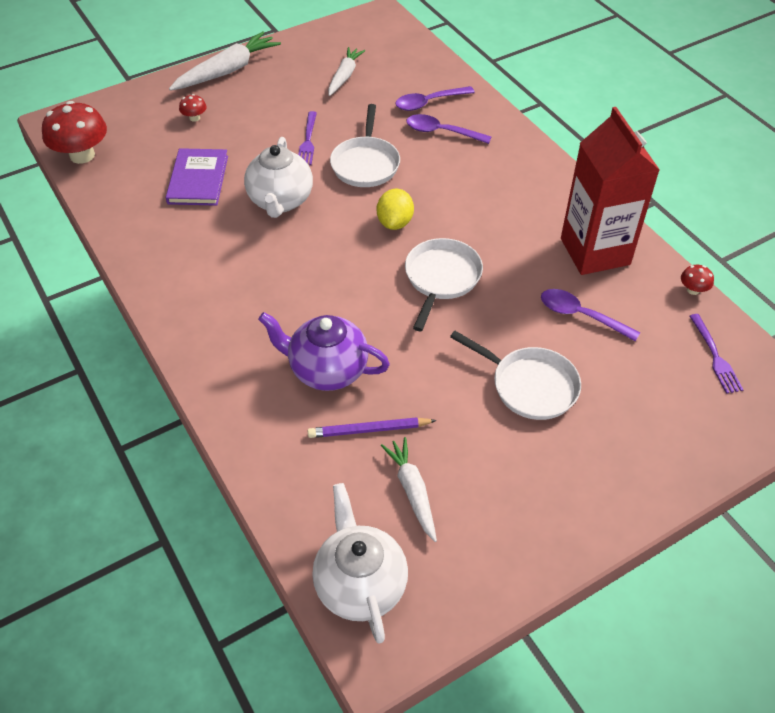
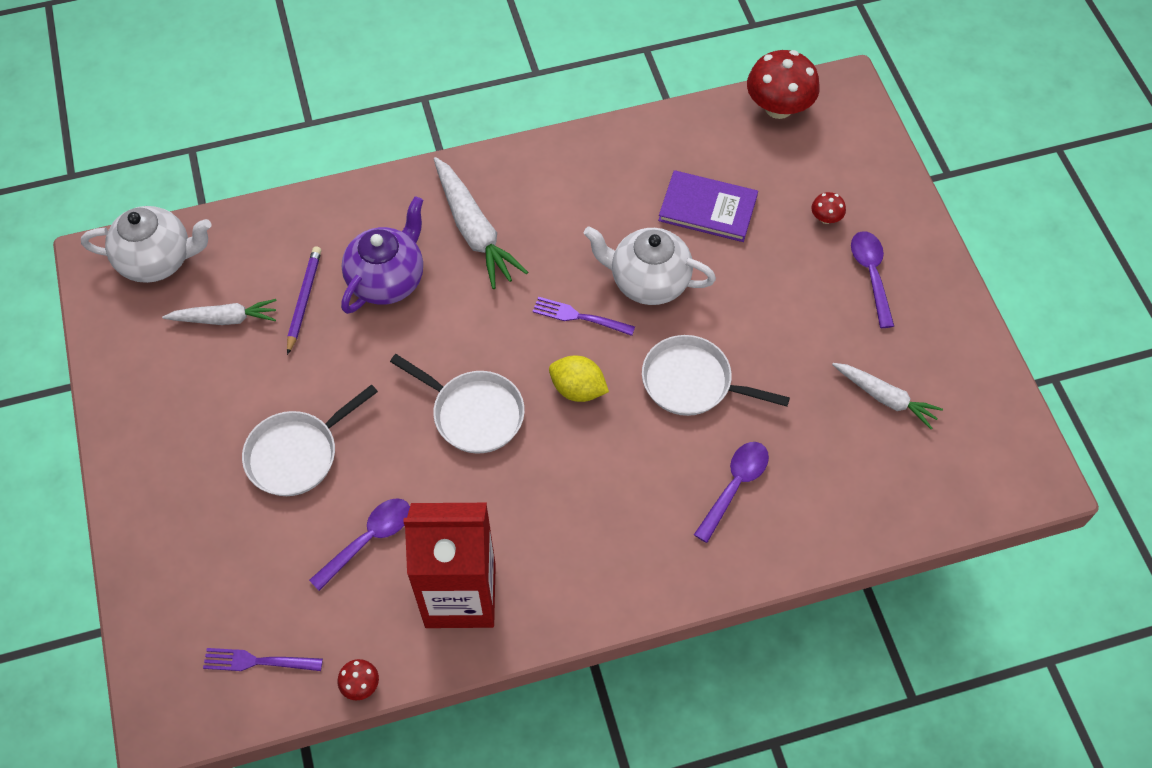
camera: 105 degrees right, 10 degrees up
white carrot [169,31,281,91] -> white carrot moved to [434,157,528,289]
purple fork [298,111,317,165] -> purple fork moved to [532,297,635,336]
purple spoon [395,86,475,111] -> purple spoon moved to [851,231,894,328]

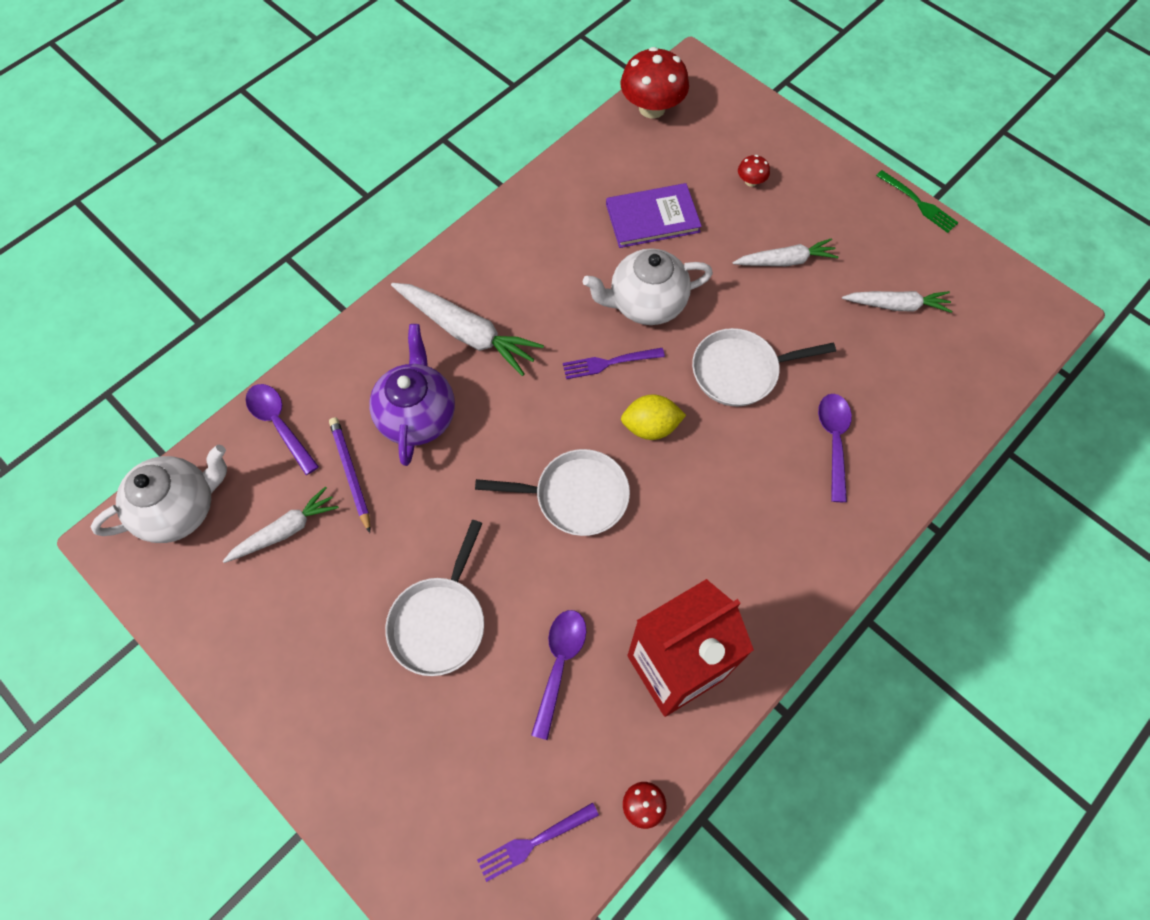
camera: 30 degrees left, 5 degrees up
purple spoon [851,231,894,328] -> purple spoon moved to [246,384,319,475]
none -> white carrot [733,238,839,266]
none -> green fork [876,170,958,233]

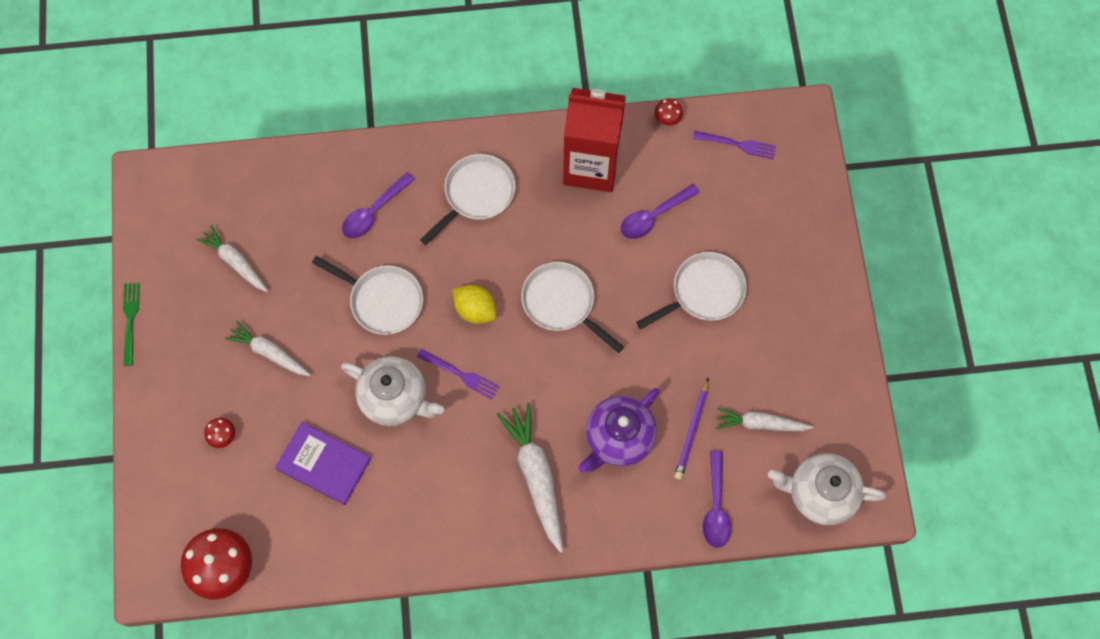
camera: 140 degrees left, 5 degrees up
none -> white pan [420,154,516,245]

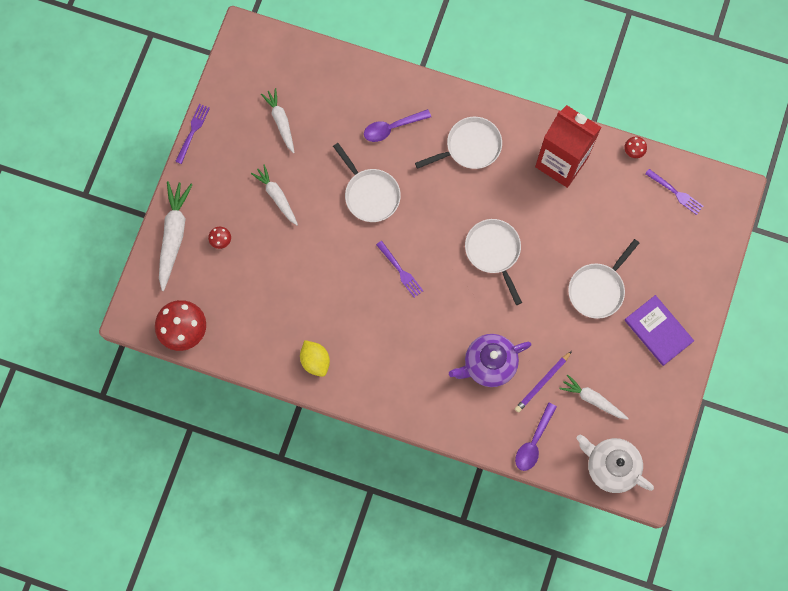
camera: 25 degrees right, 5 degrees up
green fork [123,283,140,366] -> purple fork [175,104,210,164]
purple book [275,422,371,505] -> purple book moved to [625,295,694,366]
white teapot [341,356,444,426] -> none
yellow lemon [453,285,496,324] -> yellow lemon moved to [300,340,330,377]
white carrot [497,403,563,553] -> white carrot moved to [159,181,192,291]
purple spoon [621,184,700,239] -> none
white pan [636,252,747,329] -> white pan turned 135 degrees clockwise [568,239,639,319]

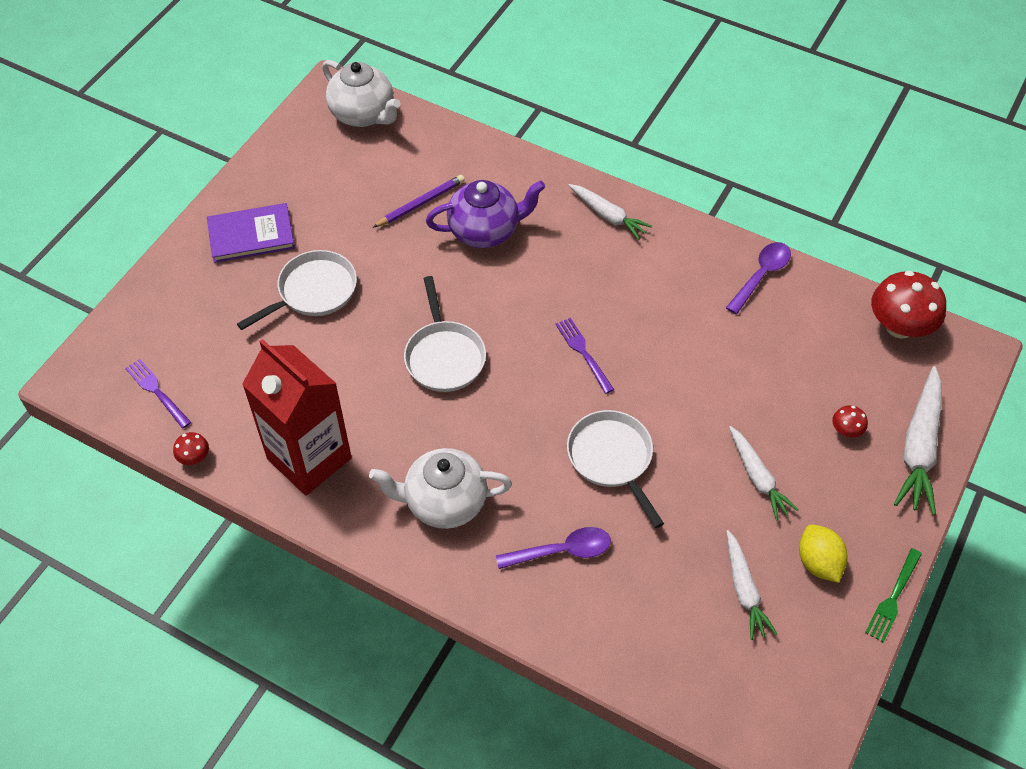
camera: 170 degrees left, 20 degrees down
purple fork [175,104,210,164] -> green fork [865,548,922,643]
yellow lemon [300,340,330,377] -> yellow lemon moved to [799,524,848,583]
white pan [415,117,502,169] -> white teapot [369,448,512,529]
purple spoon [515,402,557,471] -> purple spoon moved to [726,242,791,314]
white carrot [560,374,629,419] -> white carrot moved to [568,184,652,240]
purple book [625,295,694,366] -> purple book turned 75 degrees counterclockwise [207,203,295,263]

